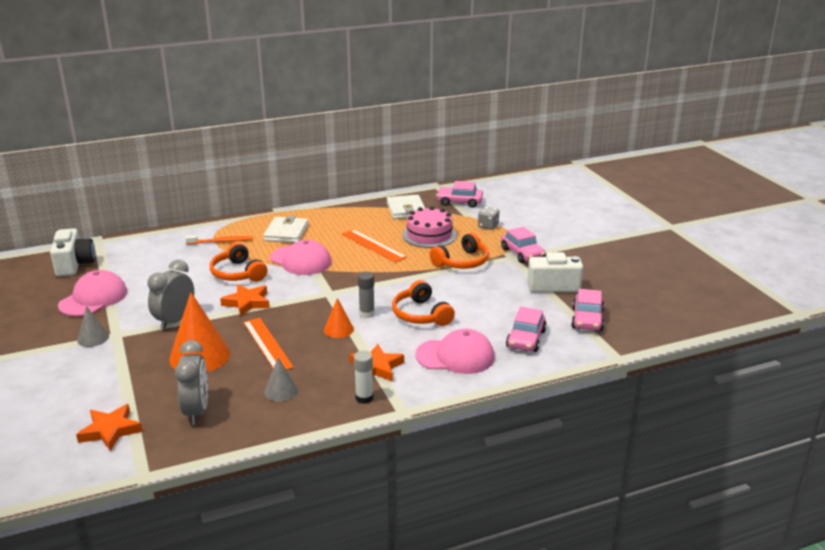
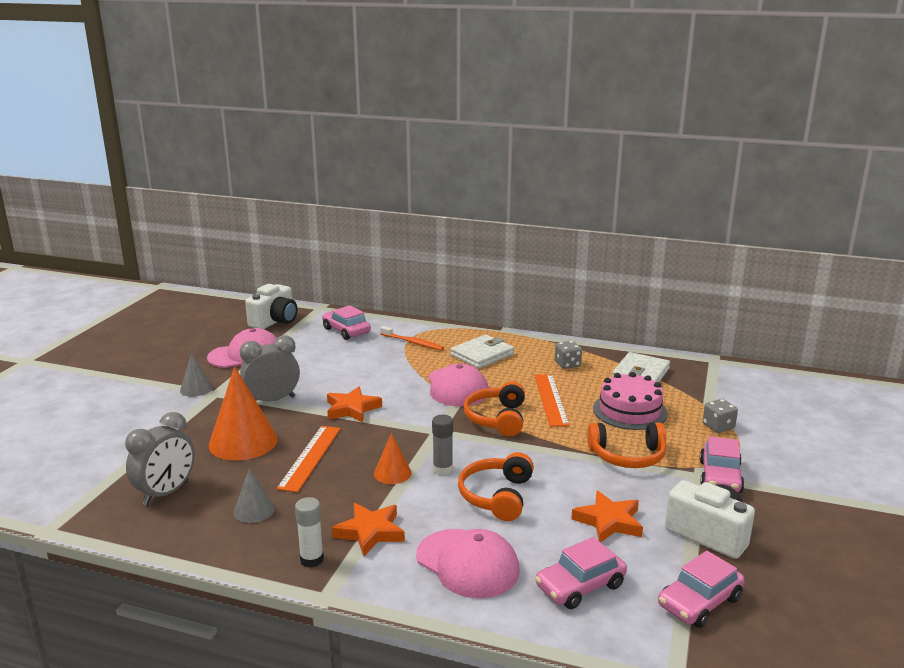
camera: 40 degrees right, 5 degrees down
orange star [76,404,143,451] -> orange star moved to [571,490,643,542]
orange headphones [210,242,267,282] -> orange headphones moved to [464,381,525,436]
pink car [436,181,483,208] -> pink car moved to [322,305,371,340]
none -> grey dice [555,341,582,369]

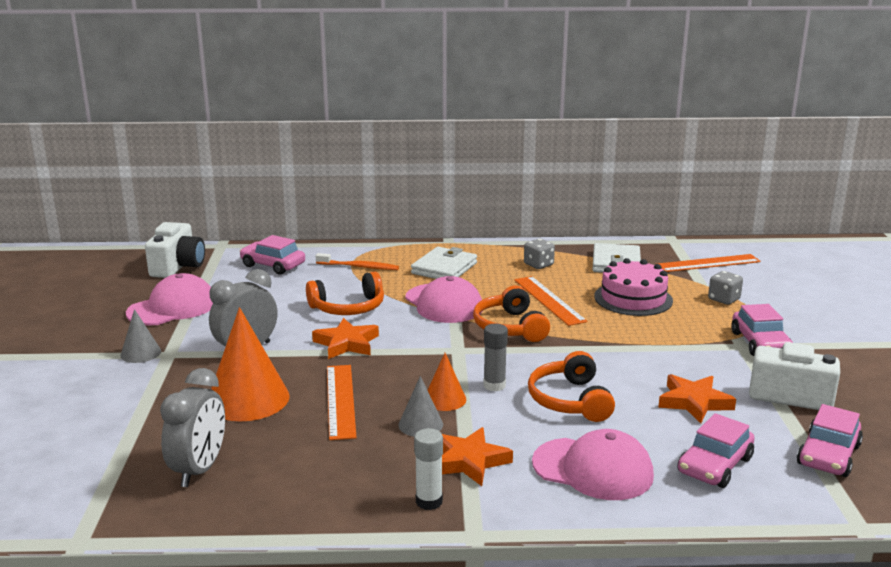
camera: 20 degrees left, 0 degrees up
grey cone [234,468,275,523] -> grey cone moved to [399,376,443,437]
orange headphones [587,423,667,468] -> orange headphones moved to [306,272,384,315]
none -> orange ruler [655,254,761,272]

